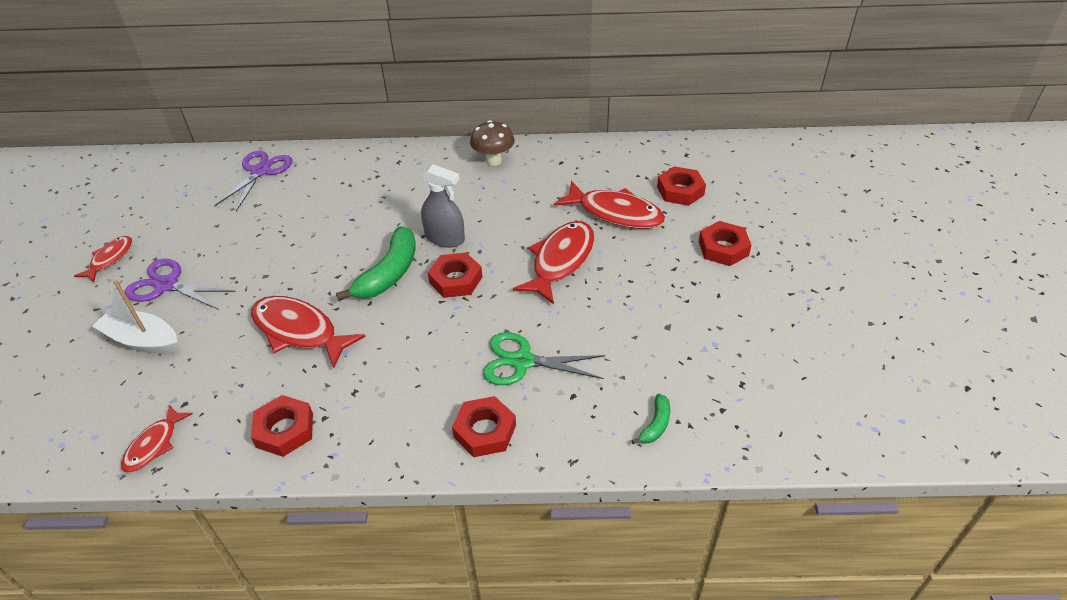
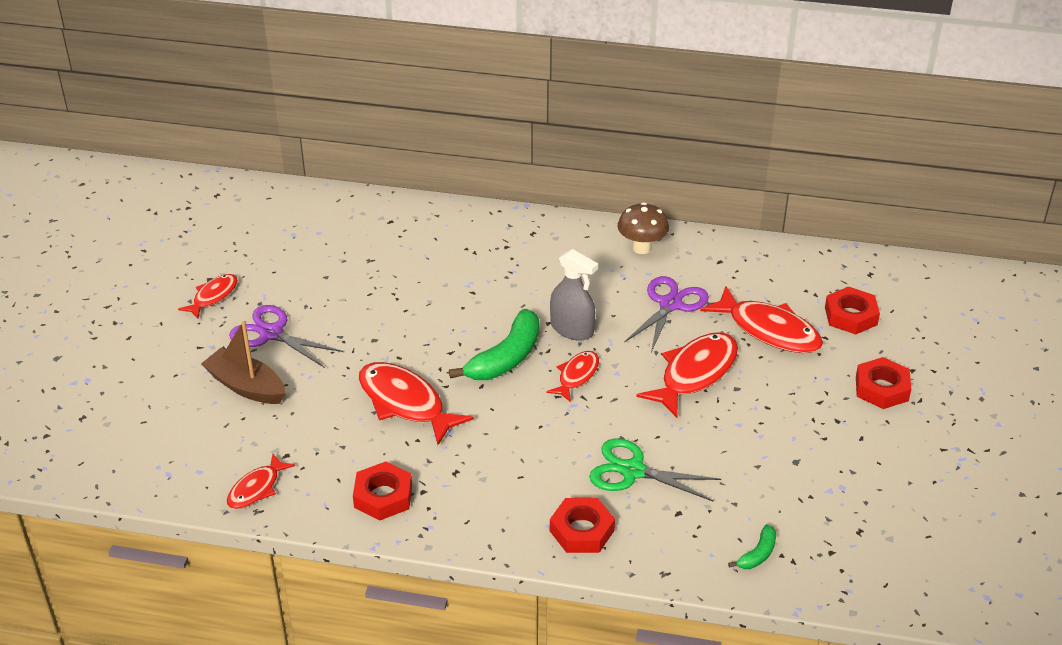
camera: 10 degrees right, 5 degrees down
white boat [92,280,177,354] -> brown boat [201,321,285,404]
purple scissors [214,151,292,211] -> purple scissors moved to [624,276,709,352]
red nut [428,252,482,298] -> red fish [546,351,599,402]

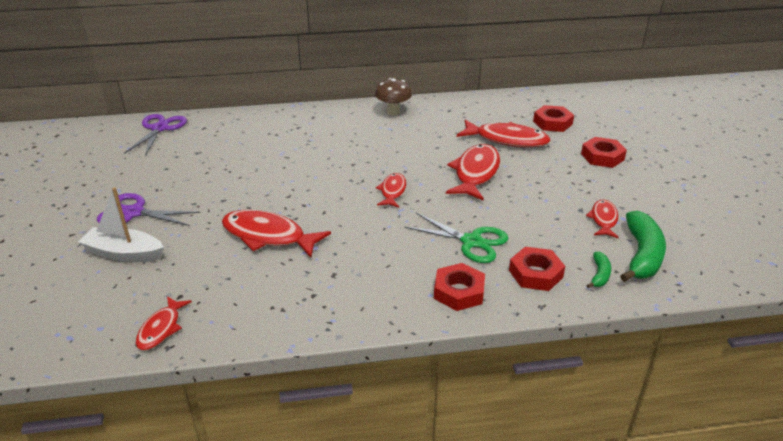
camera: 20 degrees left, 5 degrees down
red fish [178,274,238,319] -> red fish moved to [586,200,619,238]
brown boat [201,321,285,404] -> white boat [78,187,164,262]
red nut [353,461,412,520] -> red nut moved to [509,247,565,291]
green banana [449,309,539,380] -> green banana moved to [620,211,666,282]
grey spray bottle [550,249,598,341] -> none
green scissors [589,438,721,502] -> green scissors turned 150 degrees counterclockwise [404,213,508,263]
purple scissors [624,276,709,352] -> purple scissors moved to [124,114,187,156]

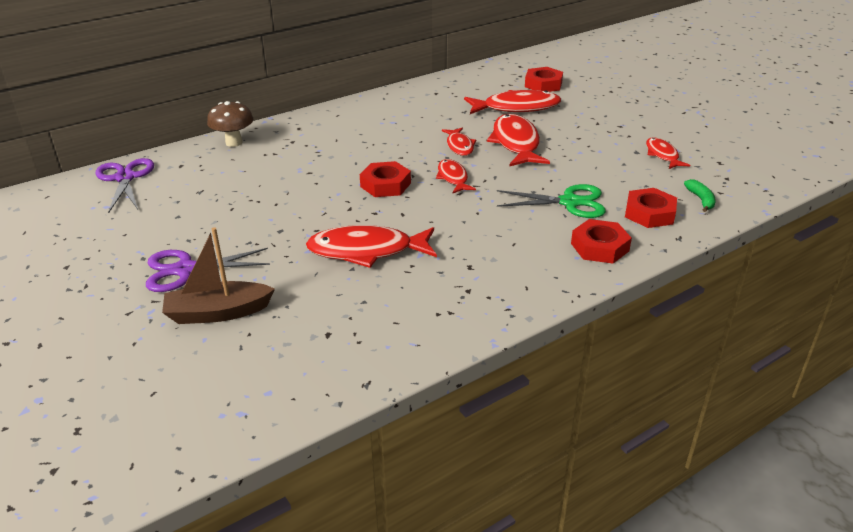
camera: 25 degrees left, 0 degrees up
white boat [78,187,164,262] -> brown boat [162,227,275,324]
red fish [136,296,192,350] -> red fish moved to [442,128,477,156]
brown mushroom [375,78,412,116] -> brown mushroom moved to [207,101,254,147]
red nut [581,137,627,168] -> red nut moved to [360,161,411,197]
green banana [620,211,666,282] -> none

